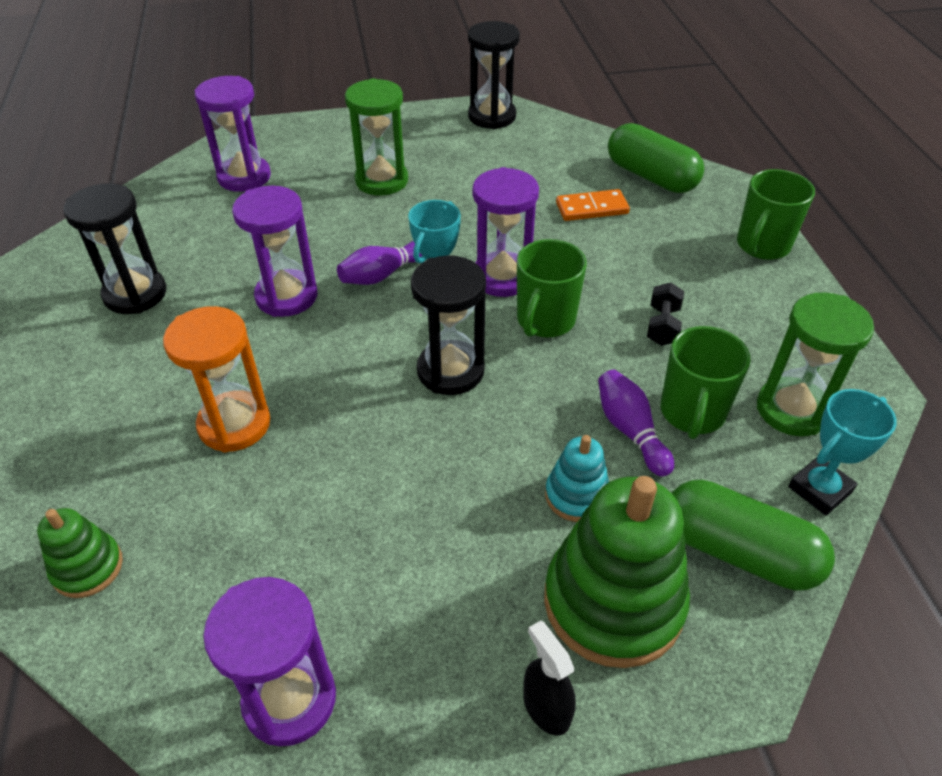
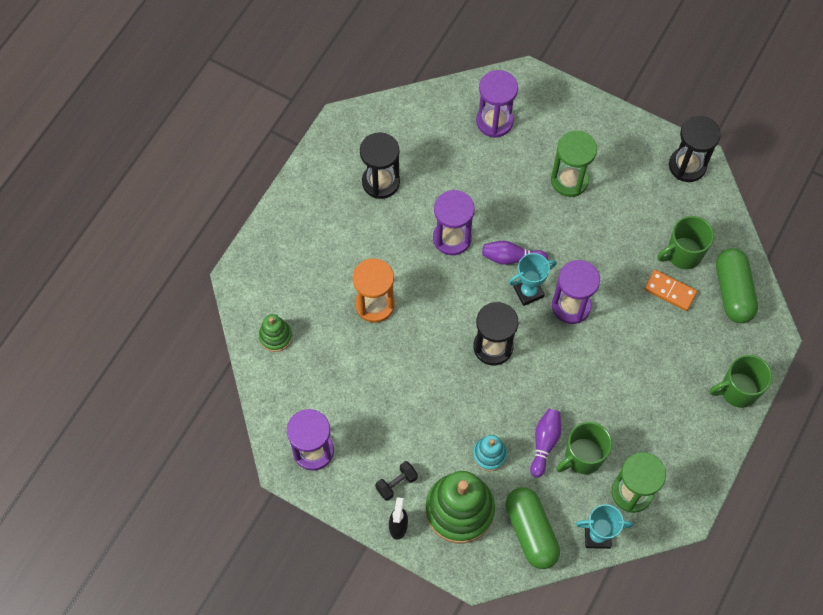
camera: 40 degrees right, 20 degrees up
green mug [517,239,587,337] -> green mug moved to [657,216,714,269]
black dumbbell [647,282,684,346] -> black dumbbell moved to [375,461,418,501]

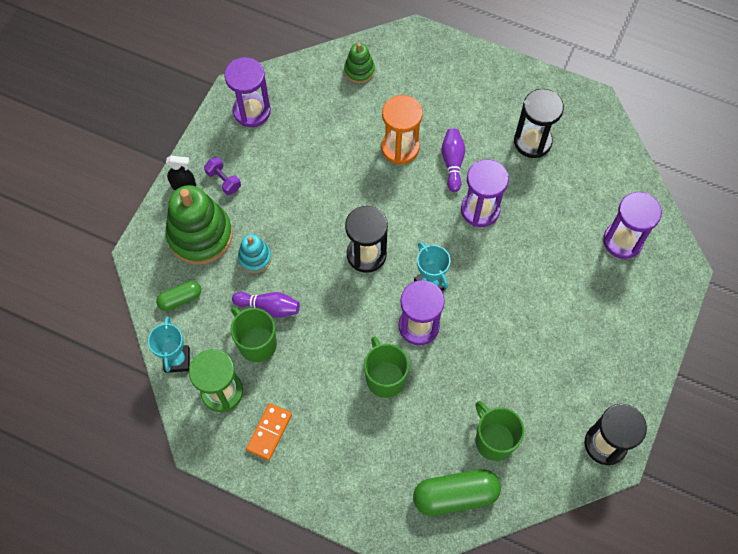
camera: 85 degrees right, 0 degrees up
black dumbbell [375,461,418,501] -> purple dumbbell [204,157,241,195]
purple bowling pin [482,241,548,265] -> purple bowling pin moved to [441,128,465,192]
green capsule [505,487,560,569] -> green capsule [156,281,201,311], size x0.57
green hourglass [551,131,597,197] -> none
orange domino [644,270,697,311] -> orange domino moved to [246,403,292,460]
green mug [710,355,772,408] -> green mug moved to [364,336,409,398]

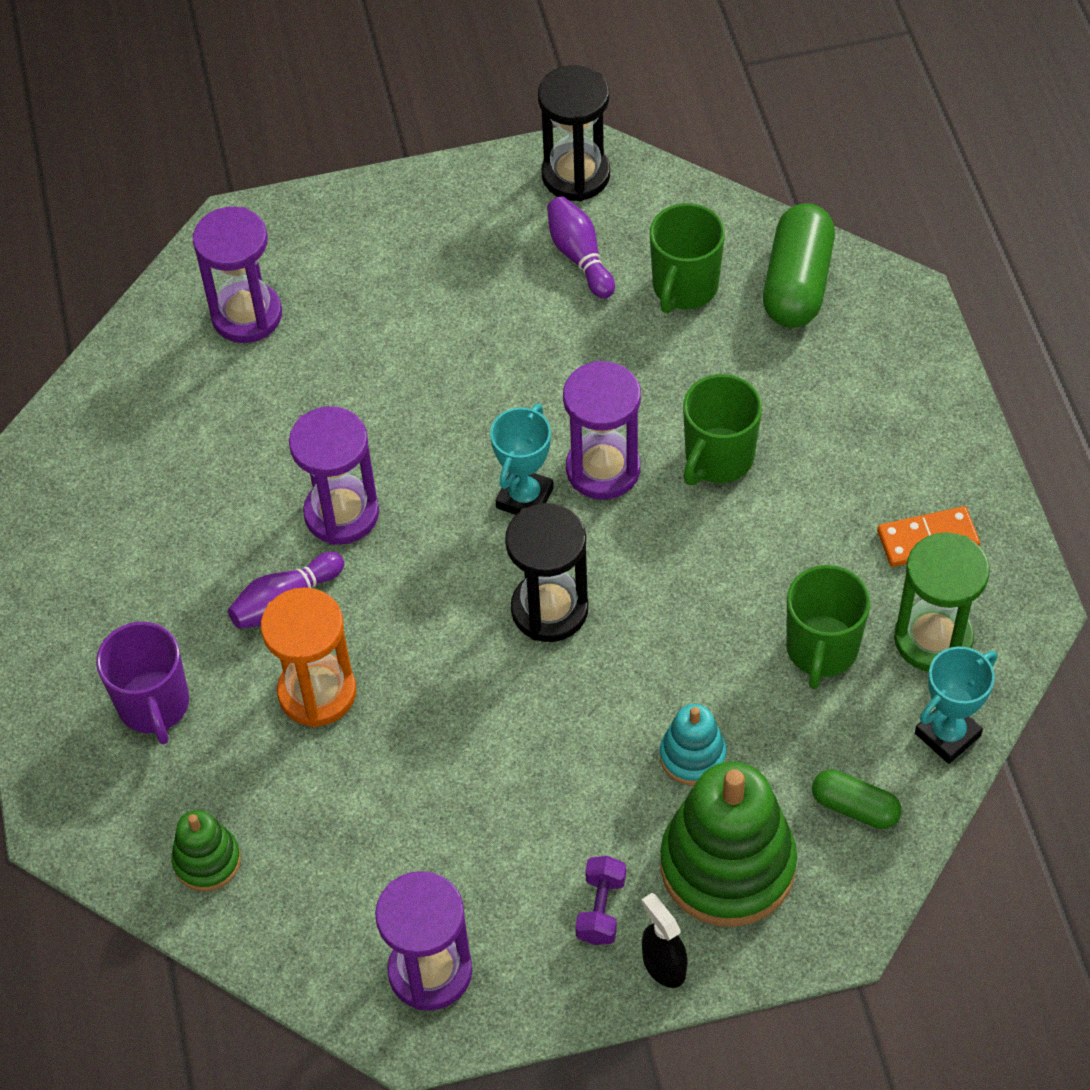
camera: 125 degrees left, 10 degrees down
purple bowling pin [232,292,300,317] -> purple bowling pin moved to [547,197,615,299]
green capsule [413,469,501,516] -> green capsule turned 60 degrees clockwise [763,203,835,328]
black hourglass [514,89,564,158] -> none
none -> purple mug [96,622,189,744]

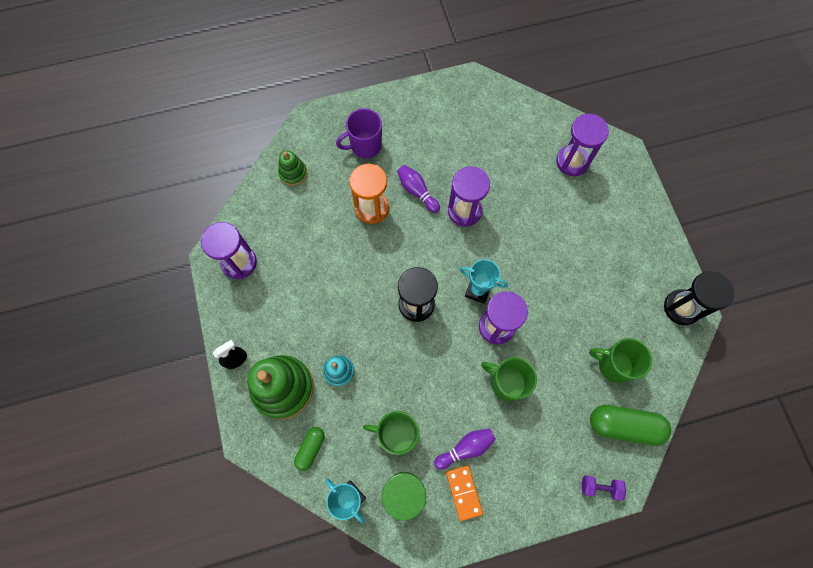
camera: 85 degrees right, 15 degrees up
purple bowling pin [547,197,615,299] -> purple bowling pin moved to [434,429,496,470]
purple dumbbell [575,856,626,945] -> purple dumbbell moved to [581,476,626,501]

